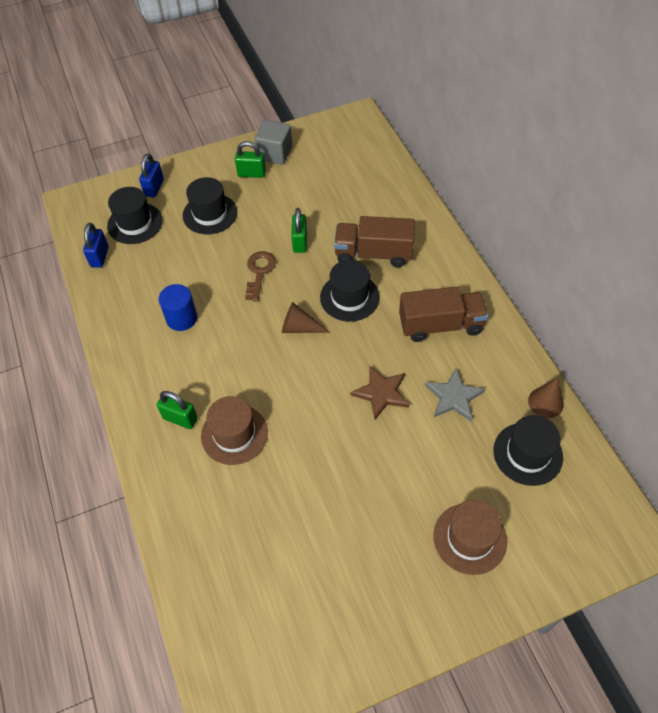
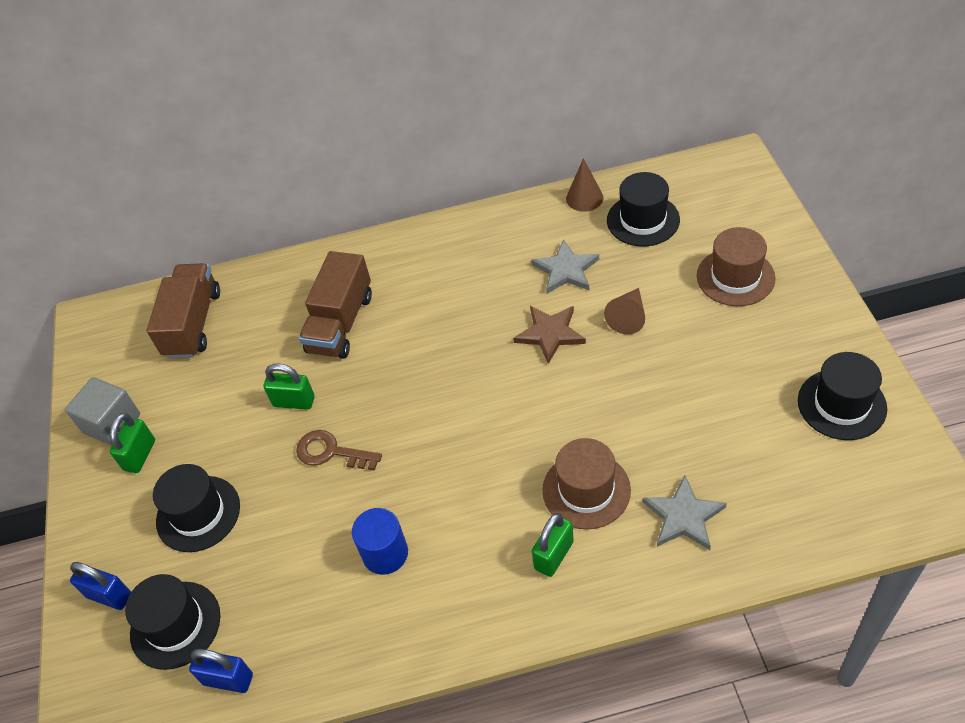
camera: 75 degrees left, 5 degrees down
brown cone [282,302,331,333] -> brown cone moved to [604,288,645,334]
black hat [320,260,380,322] -> black hat moved to [798,352,887,440]
brown truck [399,287,489,342] -> brown truck moved to [147,263,220,358]
none -> grey star [643,475,727,550]

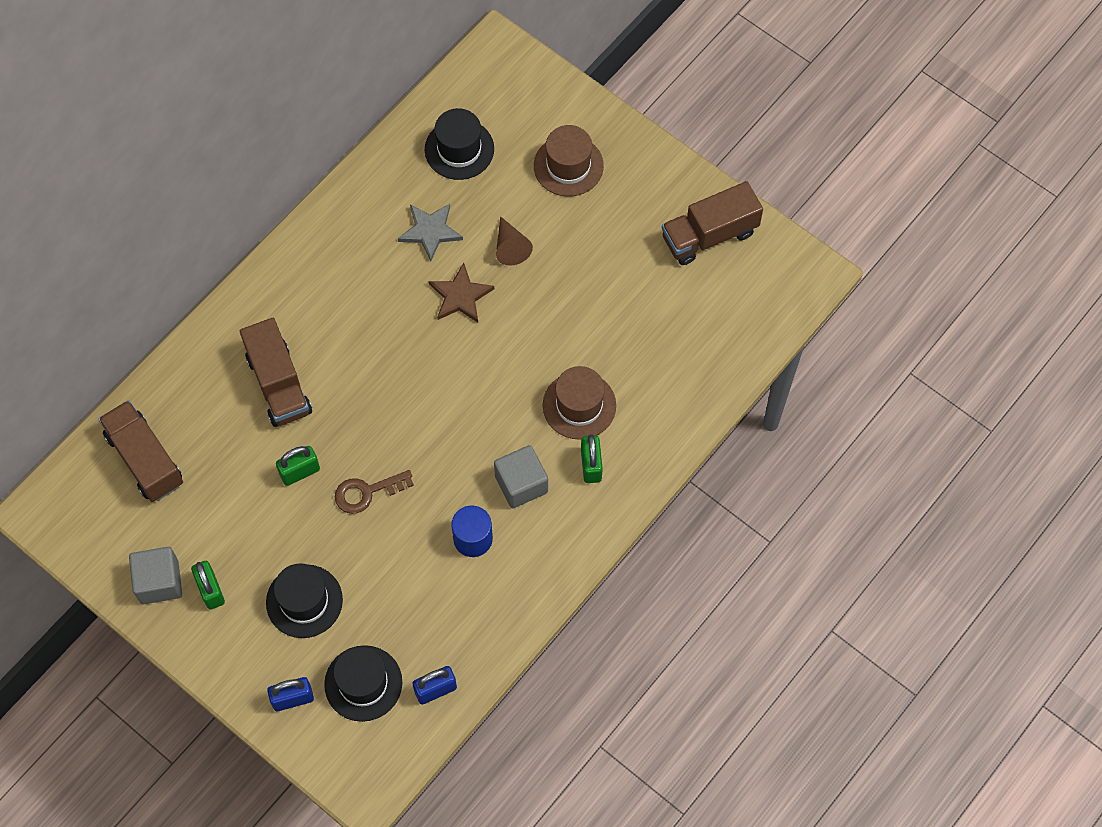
camera: 45 degrees left, 15 degrees up
brown cone [566,158,603,212] -> none
grey star [643,475,727,550] -> none
black hat [798,352,887,440] -> brown truck [662,181,763,265]
none -> grey cube [494,445,548,508]

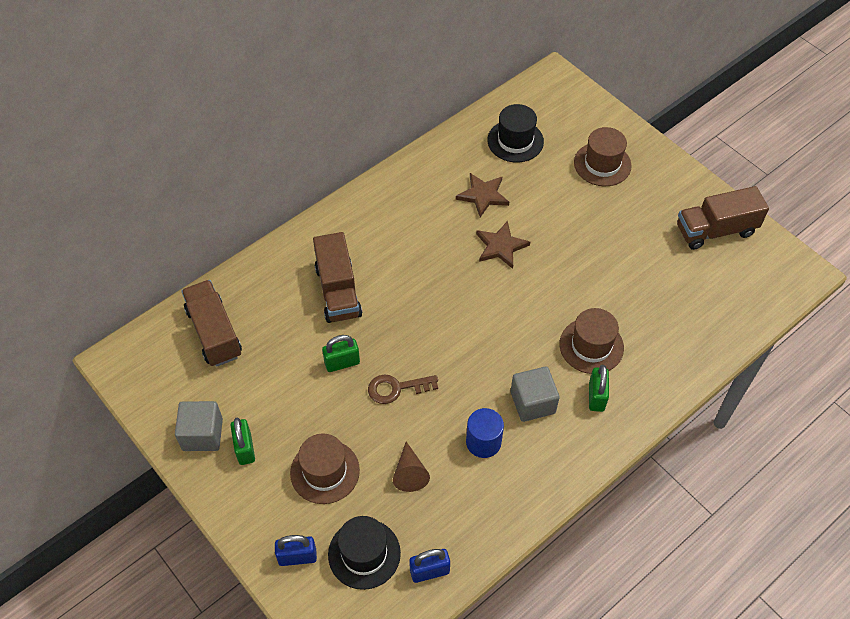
camera: 10 degrees right, 10 degrees down
black hat [266,563,343,638] -> brown hat [290,434,360,504]
grey star [398,204,463,262] -> brown star [456,173,509,217]
brown cone [496,216,533,266] -> brown cone moved to [393,442,430,492]

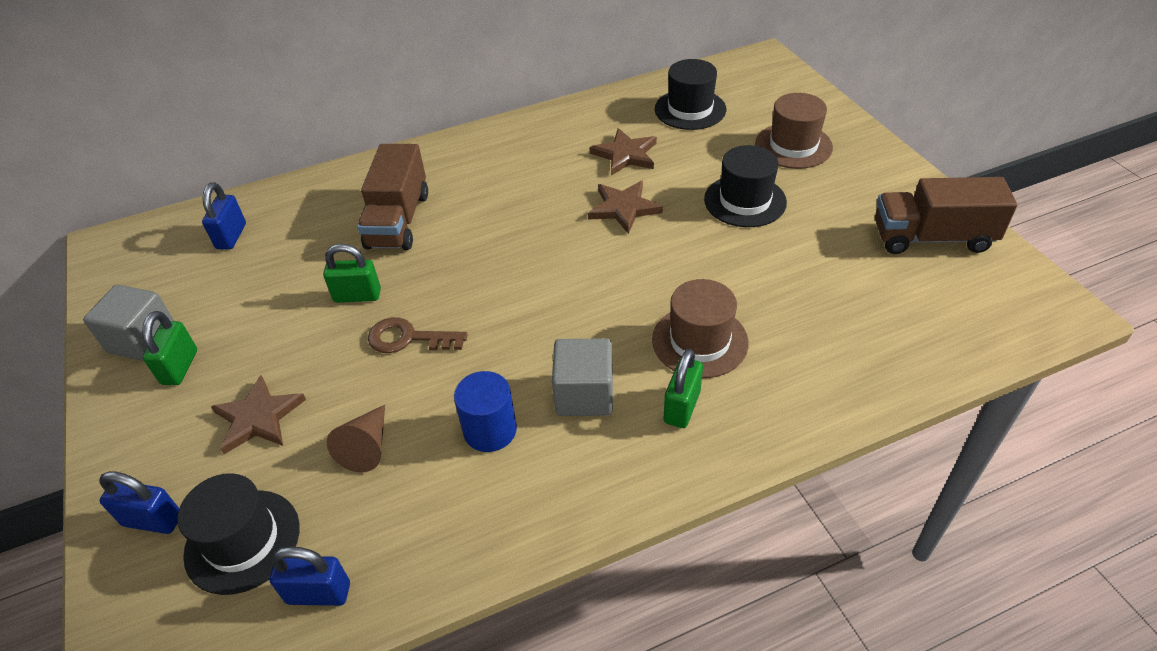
camera: 20 degrees right, 10 degrees down
brown truck [181,280,242,367] -> blue padlock [202,182,246,249]
brown hat [290,434,360,504] -> brown star [211,375,306,454]
none -> black hat [704,145,787,227]

